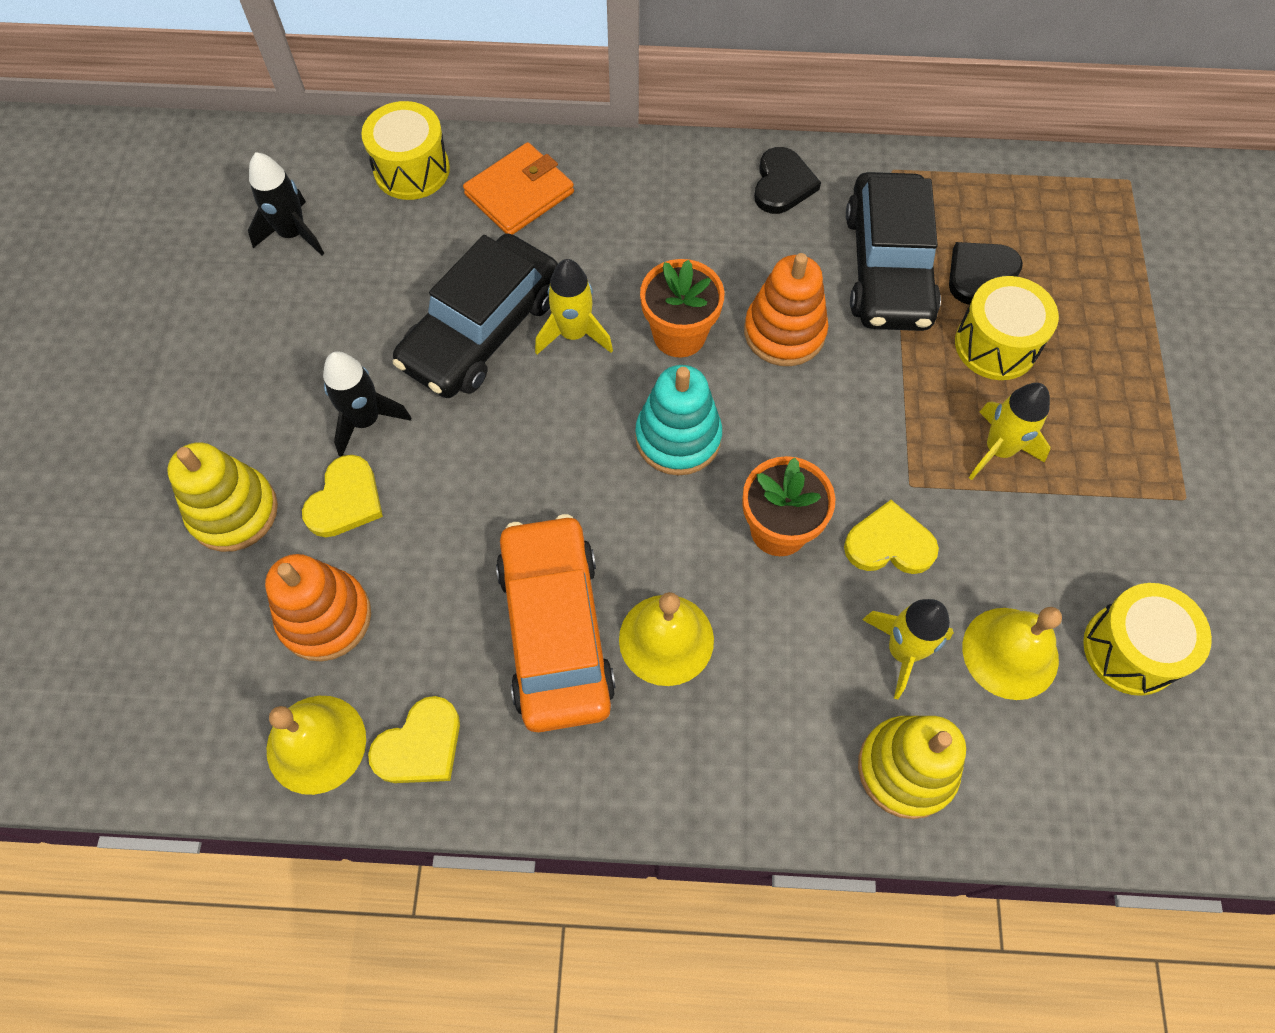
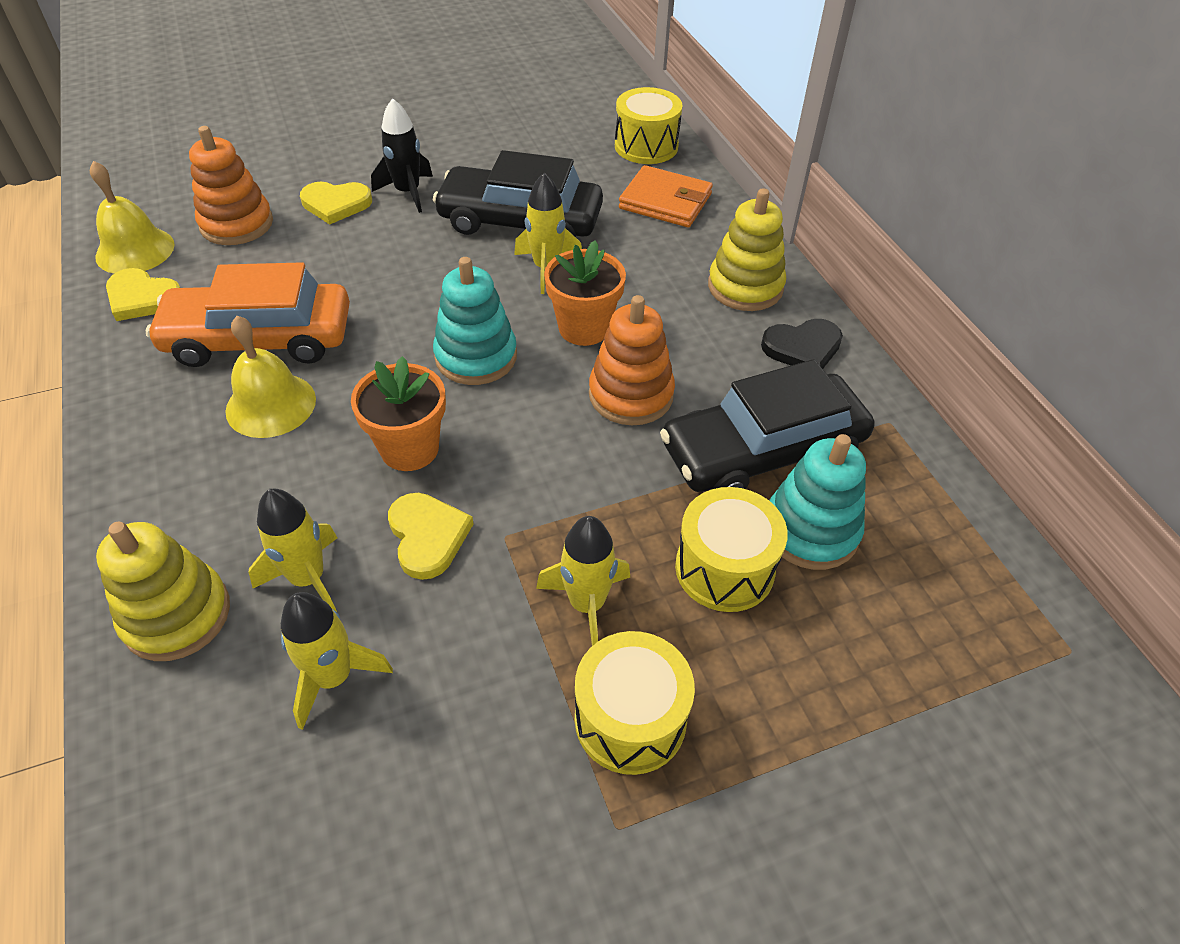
camera: 65 degrees right, 15 degrees down
yellow stacking toy [167,442,278,552] -> yellow stacking toy moved to [708,188,786,311]
black rocket [248,152,324,256] -> none
orange car [496,514,616,732] -> orange car turned 150 degrees counterclockwise [146,262,350,367]
black heart [949,242,1023,305] -> turquoise stacking toy [769,434,866,570]
yellow bell [962,607,1062,700] -> yellow rocket [281,592,393,730]
yellow drum [1083,583,1212,696] -> yellow drum moved to [575,631,695,775]

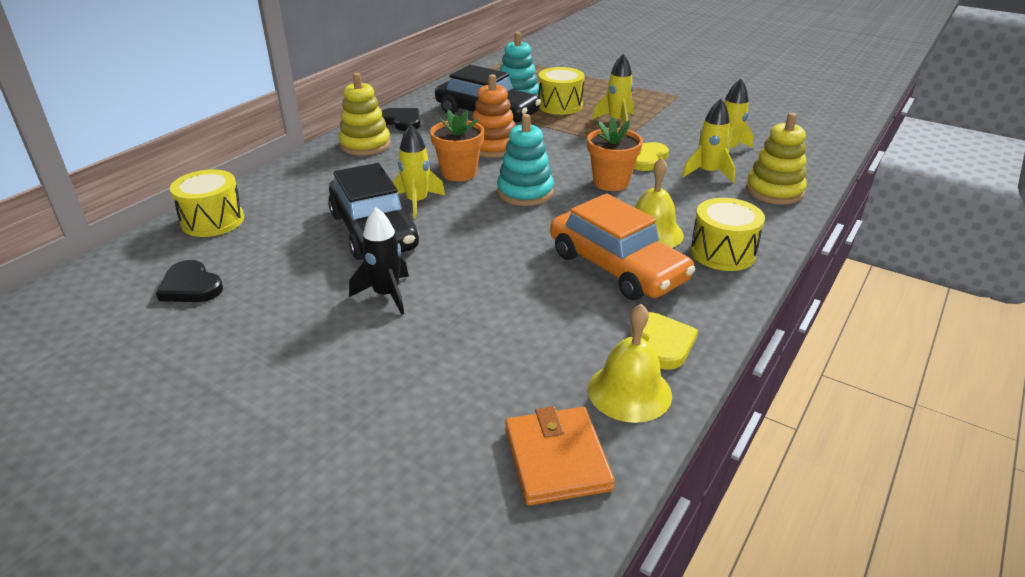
camera: 125 degrees left, 15 degrees down
orange stacking toy [189,126,273,245] -> none
yellow heart [300,182,372,225] -> none
yellow drum [575,631,695,775] -> yellow drum moved to [690,198,765,271]
orange wallet [619,165,713,227] -> orange wallet moved to [505,406,615,505]
none -> black heart [156,260,223,302]

